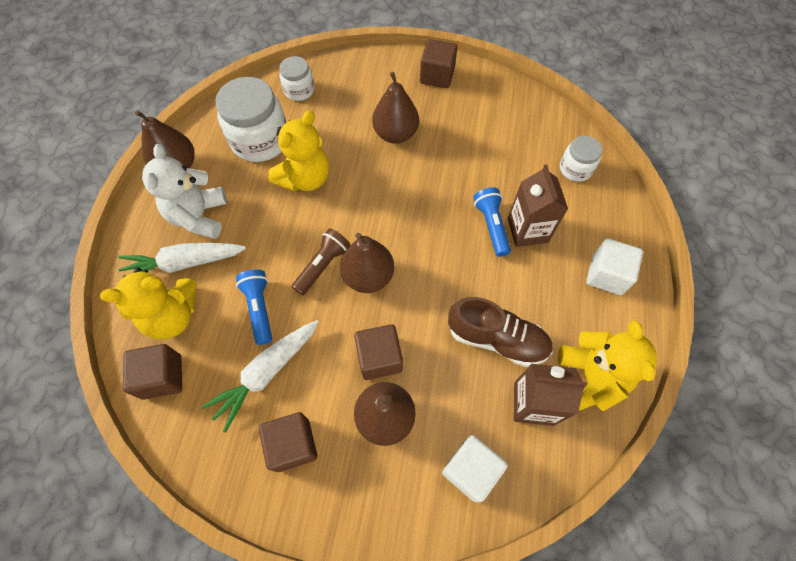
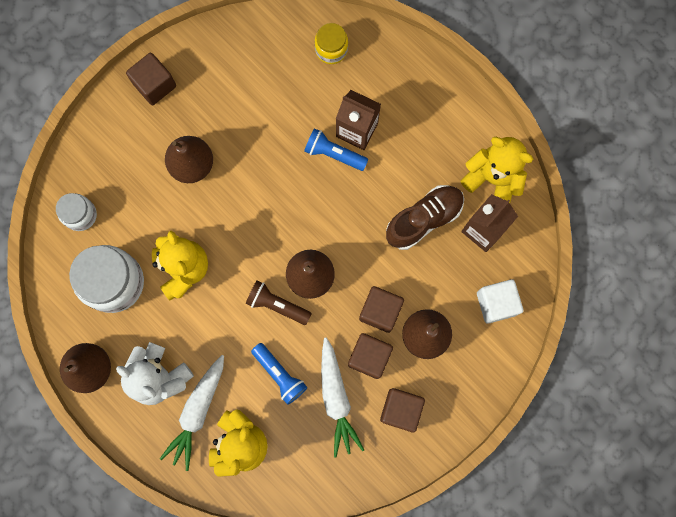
camera: 55 degrees left, 15 degrees up
brown cube [123,344,182,400] -> brown cube moved to [348,333,393,379]
blue flashlight [236,269,272,345] -> blue flashlight turned 150 degrees counterclockwise [251,343,307,405]
brown flashlight [292,228,350,295] -> brown flashlight turned 45 degrees counterclockwise [246,281,312,325]
white jar [560,136,603,182] -> yellow jar [315,23,348,64]
white cube [586,238,643,295] -> none

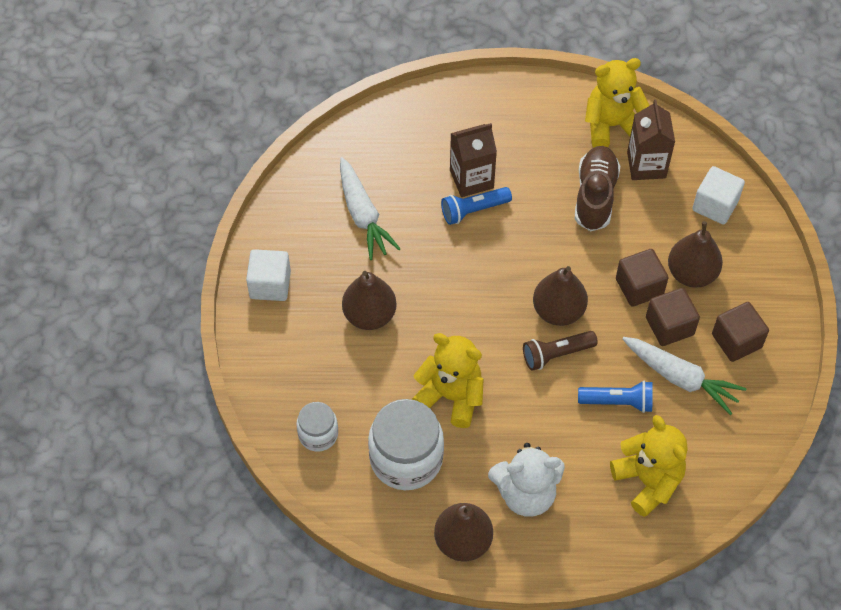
camera: 45 degrees left, 20 degrees down
brown cube [126,53,176,105] -> white cube [246,249,291,301]
white carrot [160,355,224,471] -> white carrot moved to [340,157,401,260]
yellow jar [315,23,348,64] -> none

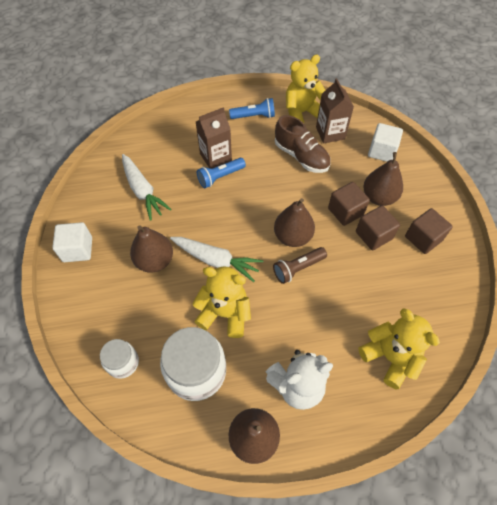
camera: 10 degrees left, 0 degrees up
brown shoe [575,146,620,231] -> brown shoe turned 135 degrees clockwise [275,115,331,173]
blue flashlight [578,381,653,413] -> blue flashlight moved to [229,98,275,119]
white carrot [622,337,747,415] -> white carrot moved to [170,237,263,282]

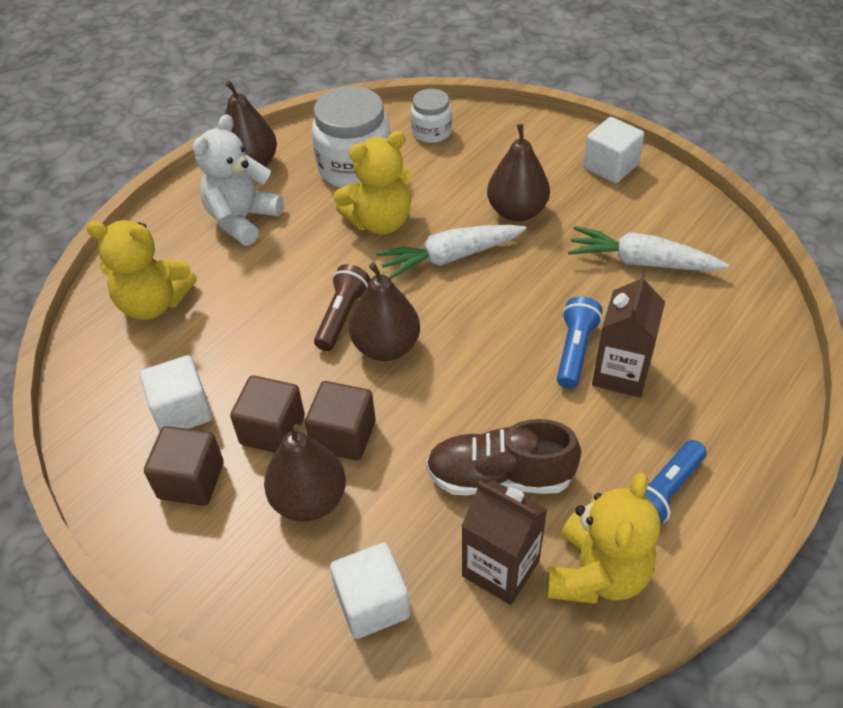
camera: 140 degrees right, 10 degrees down
none -> white cube [140,355,212,431]

